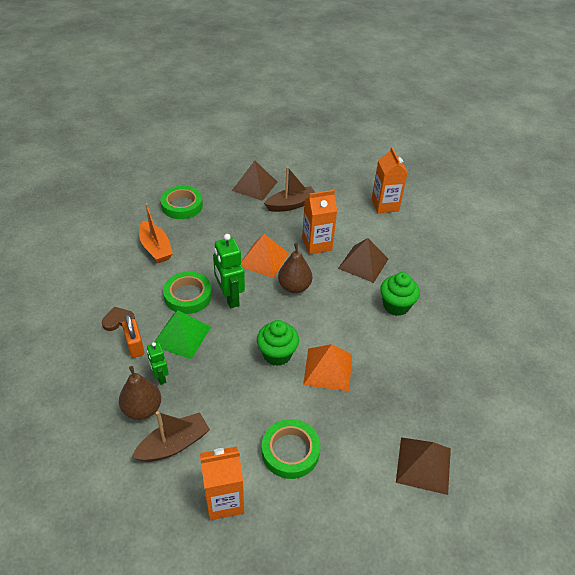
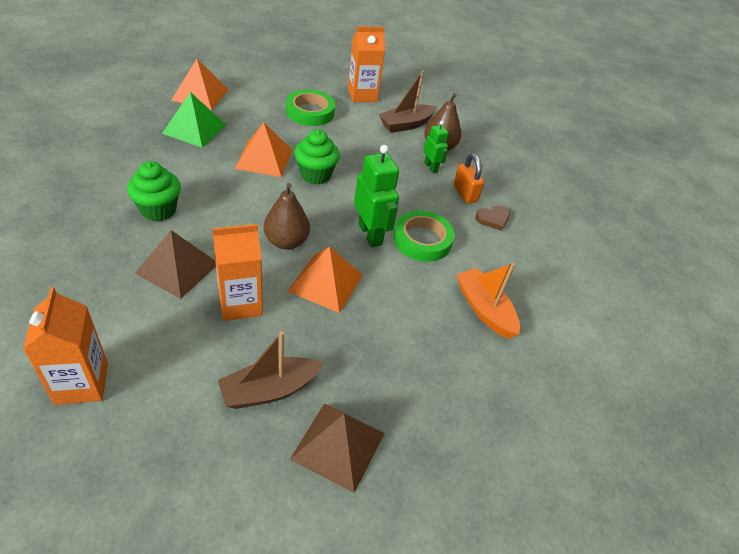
camera: 175 degrees right, 0 degrees up
green pyramid [154,310,211,359] -> green pyramid moved to [162,92,226,147]
green tape [160,186,203,219] -> none
brown pyramid [396,437,451,495] -> orange pyramid [172,59,229,110]

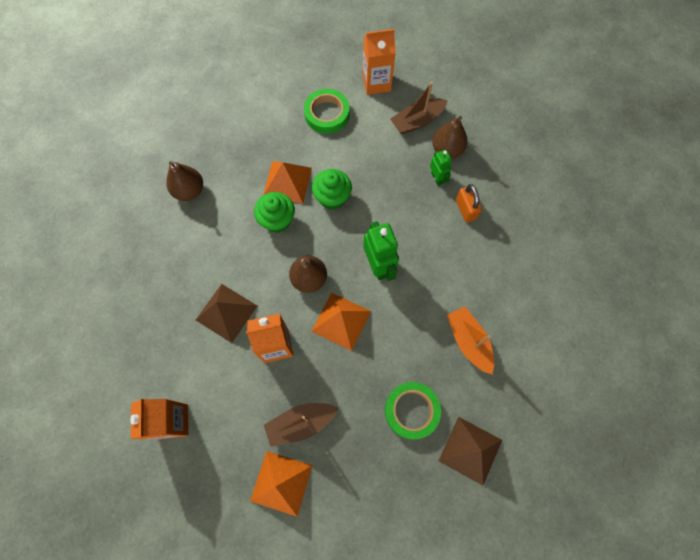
camera: 10 degrees right, 25 degrees up
green cupcake [127,161,181,221] -> green cupcake moved to [254,192,295,233]
green pyramid [162,92,226,147] -> none
orange pyramid [172,59,229,110] -> orange pyramid moved to [250,451,313,516]
brown pyramid [290,404,385,493] -> brown pyramid moved to [439,417,502,485]
green tape [393,210,455,262] -> green tape moved to [385,382,441,440]
brown heart [475,205,510,231] -> none
none -> brown pear [166,161,203,201]

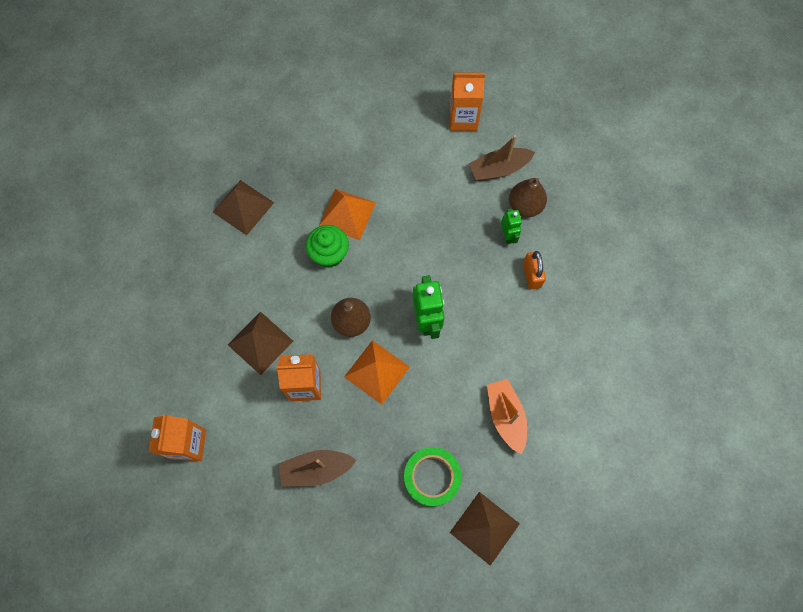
camera: 10 degrees right, 0 degrees up
brown pear [166,161,203,201] -> brown pyramid [213,180,274,235]
orange pyramid [250,451,313,516] -> none
green tape [304,89,350,134] -> none
green cupcake [312,169,352,210] -> none

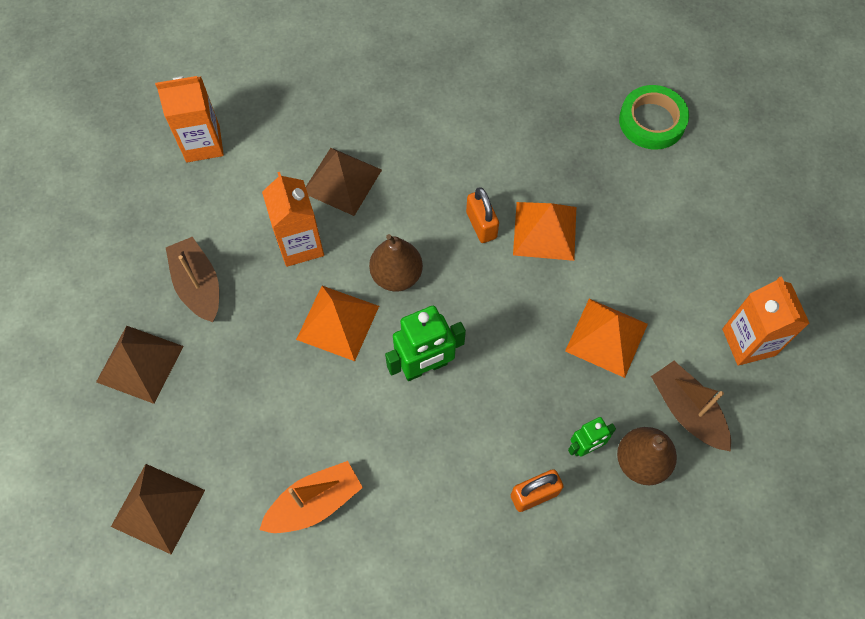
camera: 75 degrees right, 5 degrees down
brown pyramid [213,180,274,235] -> brown pyramid moved to [96,326,184,404]
green cupcake [306,225,349,268] -> orange padlock [466,187,499,243]
green tape [404,447,462,507] -> green tape moved to [619,85,689,150]
none -> orange pyramid [565,299,648,378]

